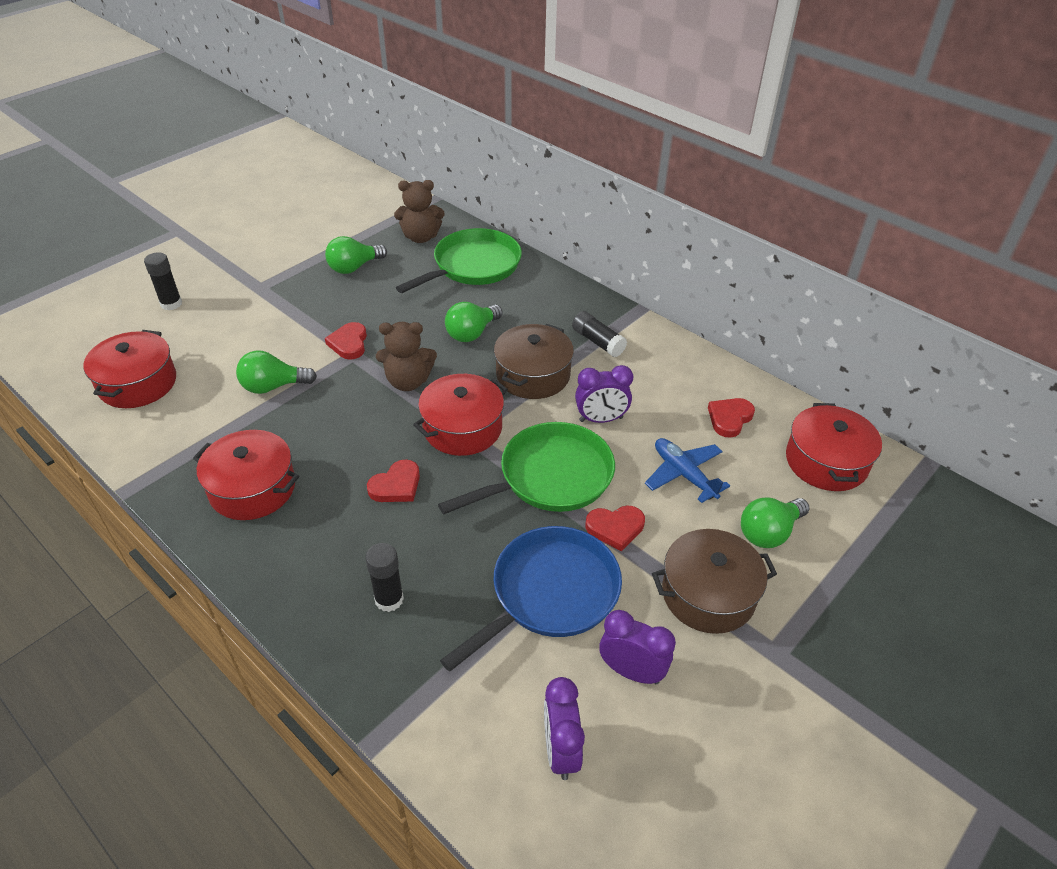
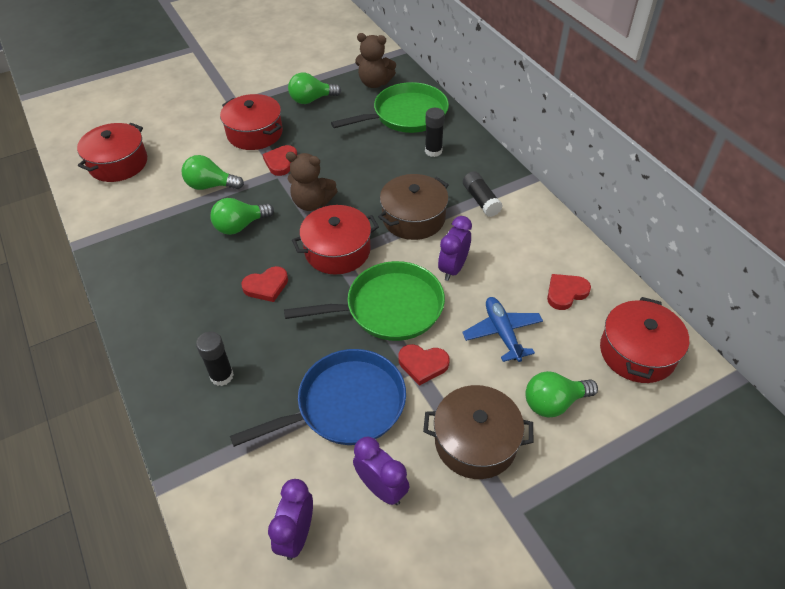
camera: 20 degrees right, 5 degrees up
black glue stick [144,252,182,310] -> black glue stick moved to [425,108,445,157]
red pot [193,430,299,520] -> red pot moved to [220,94,283,150]
green light bulb [445,302,503,342] -> green light bulb moved to [210,198,274,235]
purple clock [575,365,633,423] -> purple clock turned 105 degrees clockwise [438,216,472,281]

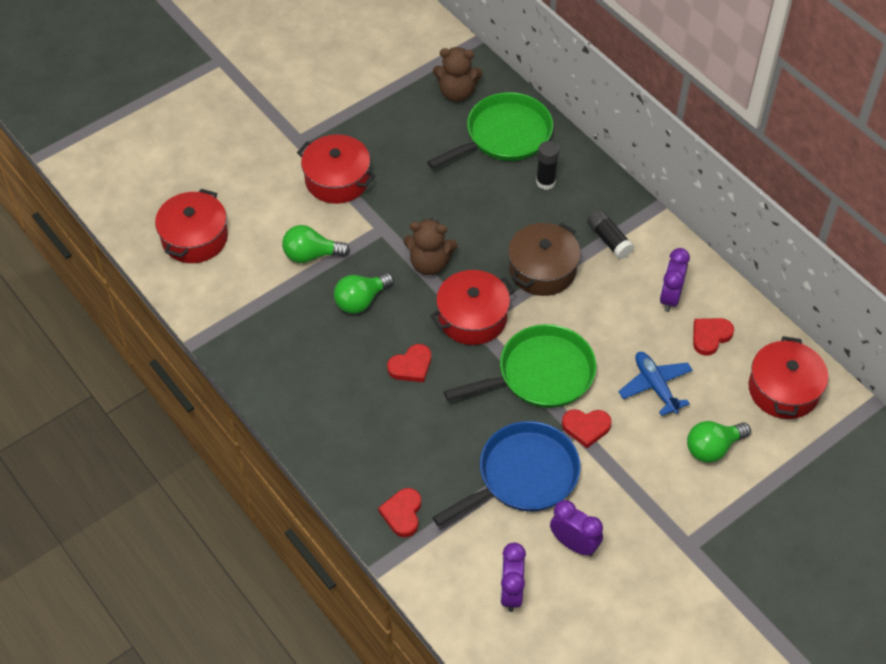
camera: 10 degrees left, 5 degrees up
black glue stick [196,332,234,386] -> none
red heart [263,145,297,176] -> red heart moved to [378,488,421,537]
green light bulb [288,73,341,104] -> none
brown pot [423,385,533,479] -> none
purple clock [438,216,472,281] -> purple clock moved to [660,248,690,312]

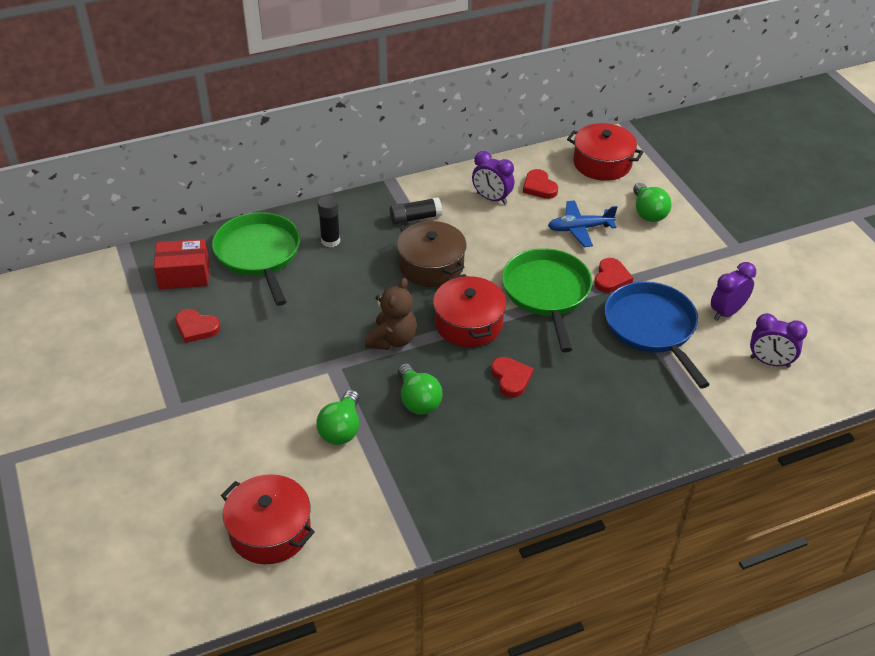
camera: 75 degrees left, 10 degrees down
red pot [297,134,376,204] -> none
red heart [378,488,421,537] -> red heart moved to [175,309,220,343]
brown teddy bear [433,47,483,102] -> red box [154,239,209,289]

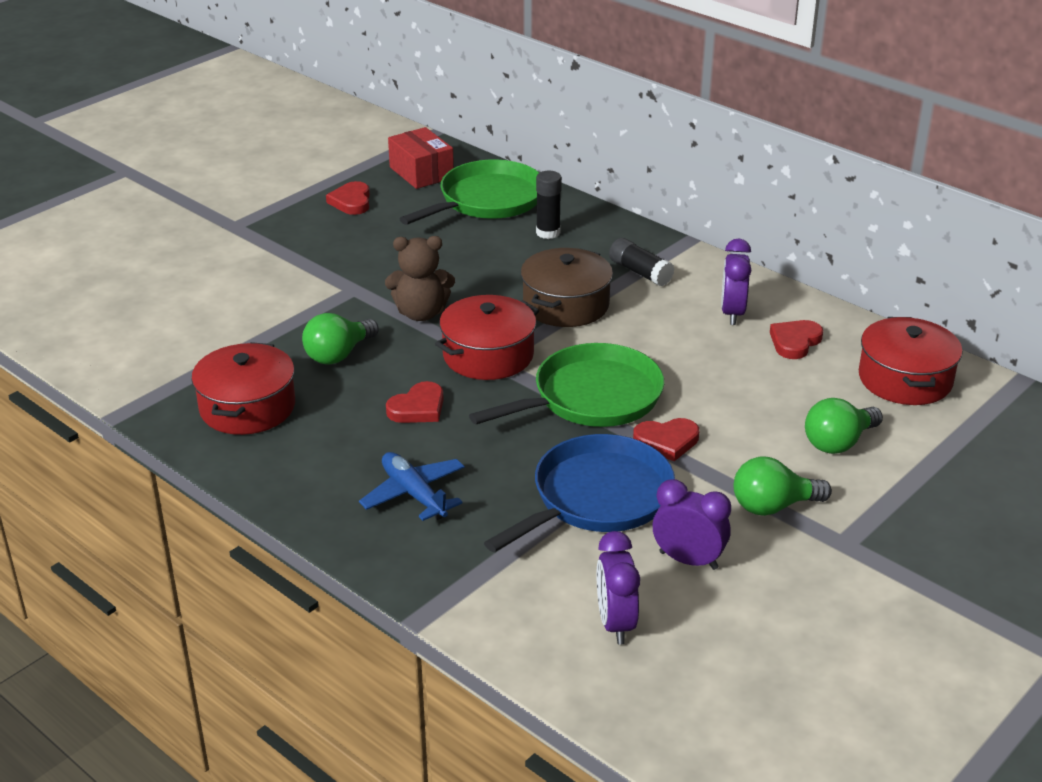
camera: 65 degrees right, 10 degrees down
red pot [221,474,315,564] -> red pot moved to [192,342,295,435]
green light bulb [316,390,359,445] -> green light bulb moved to [734,456,832,516]
blue plane [548,200,617,247] -> blue plane moved to [359,452,465,521]

